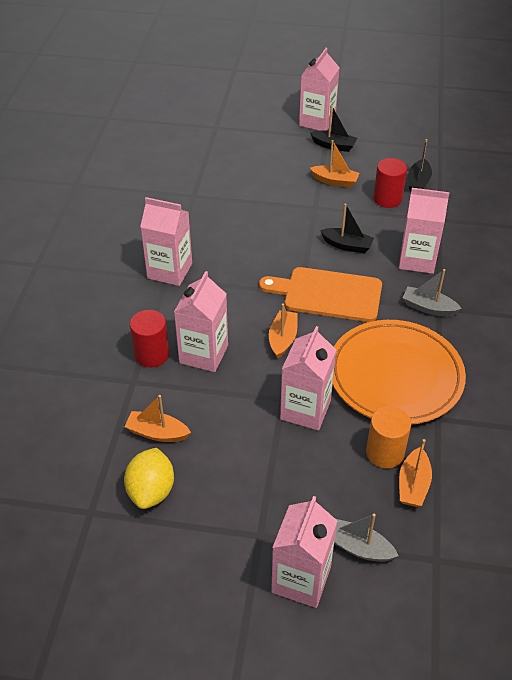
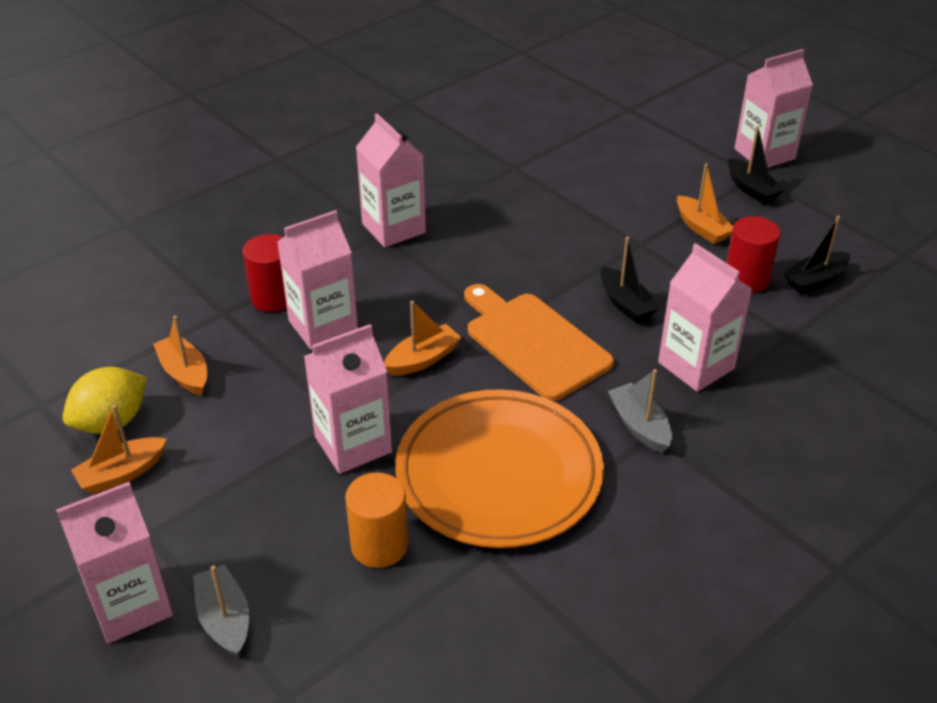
camera: 40 degrees right, 5 degrees down
orange boat [399,439,432,507] -> orange boat moved to [71,405,167,494]

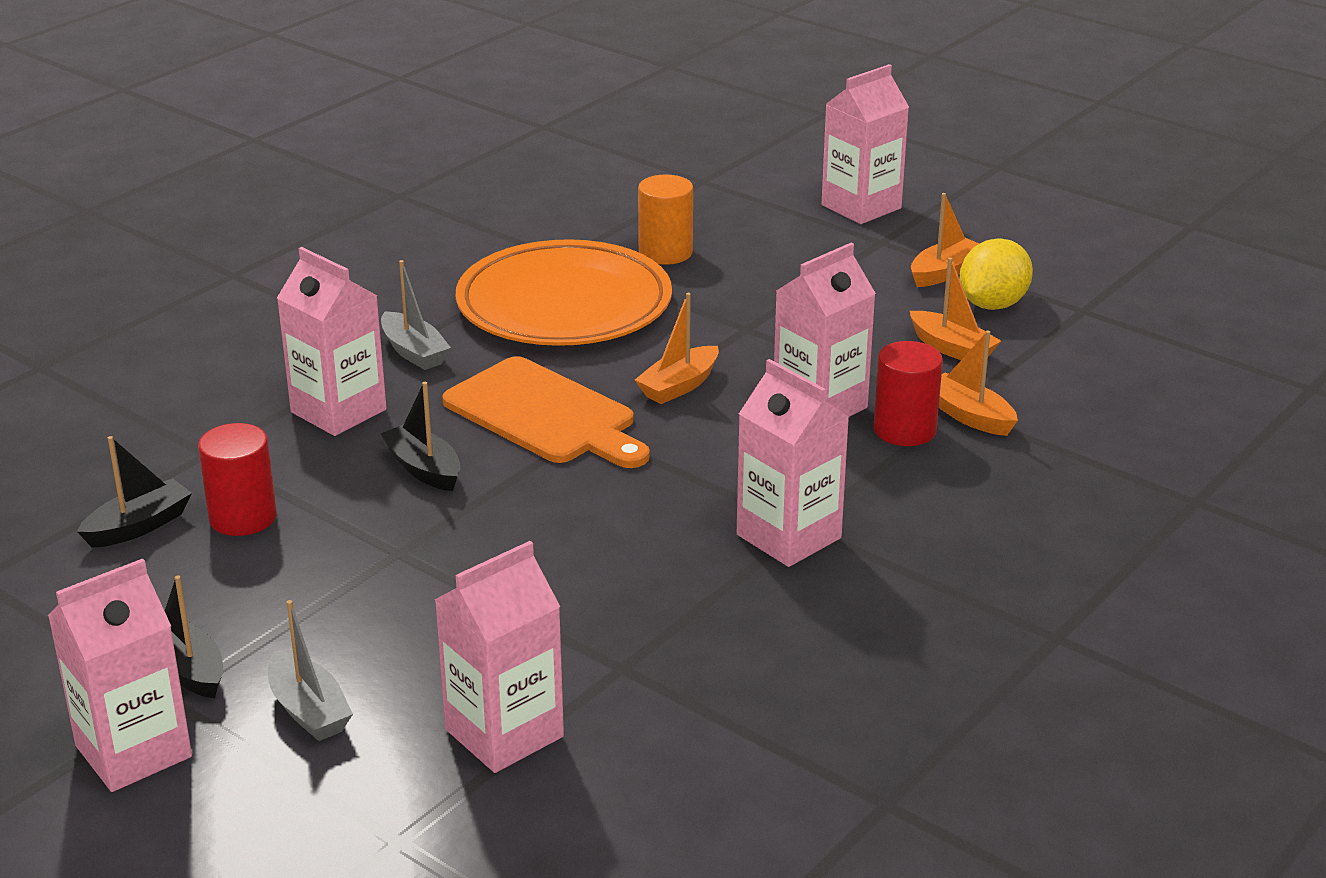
camera: 170 degrees right, 10 degrees down
grey boat [193,564,249,657] -> grey boat moved to [268,600,353,741]
pink carton [304,324,392,474] -> pink carton moved to [435,541,564,773]
orange boat [677,163,733,244] -> orange boat moved to [939,331,1018,436]

